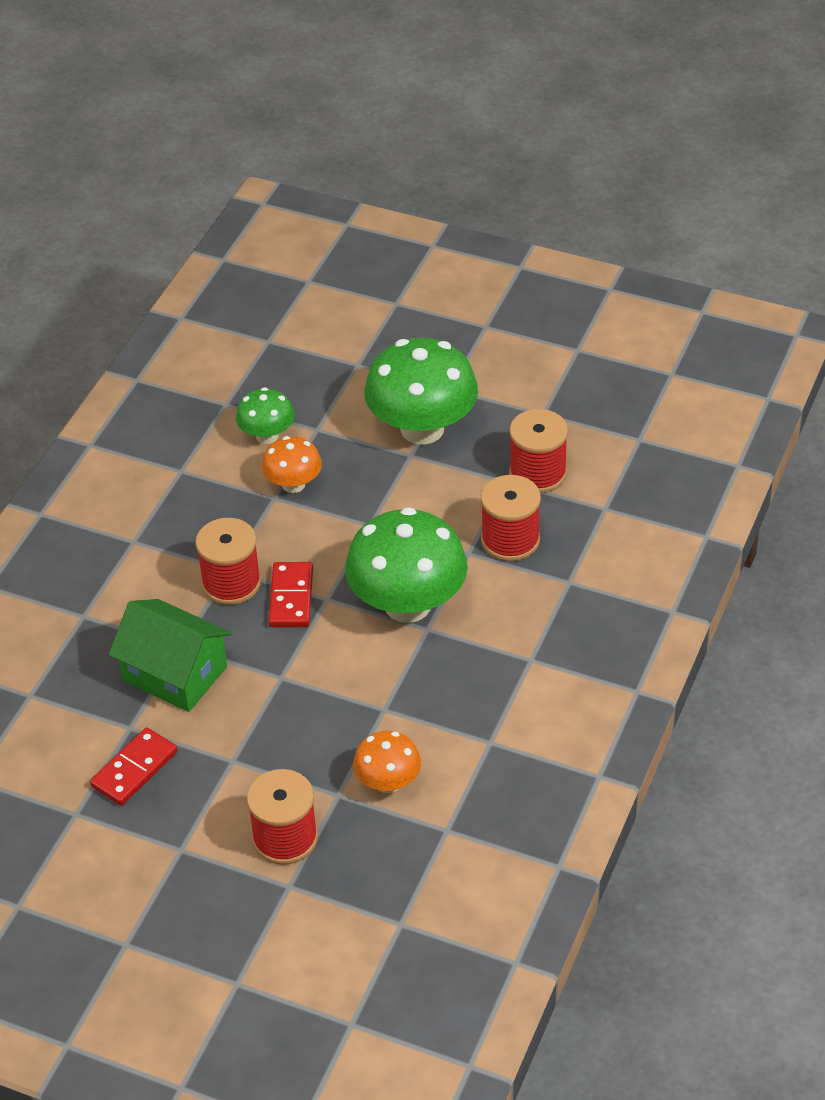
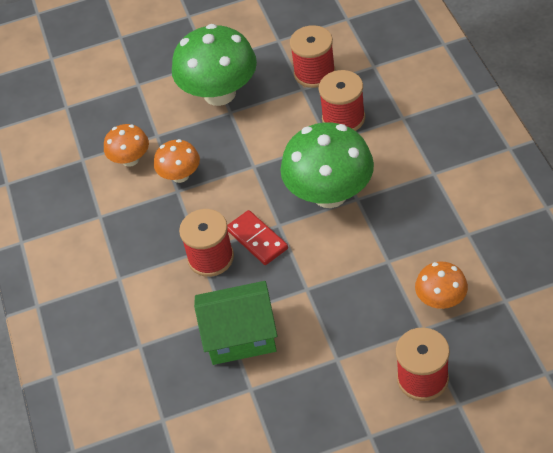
camera: 35 degrees left, 5 degrees up
red domino [90,727,178,806] -> none
green mushroom [236,387,295,444] -> orange mushroom [104,124,149,167]

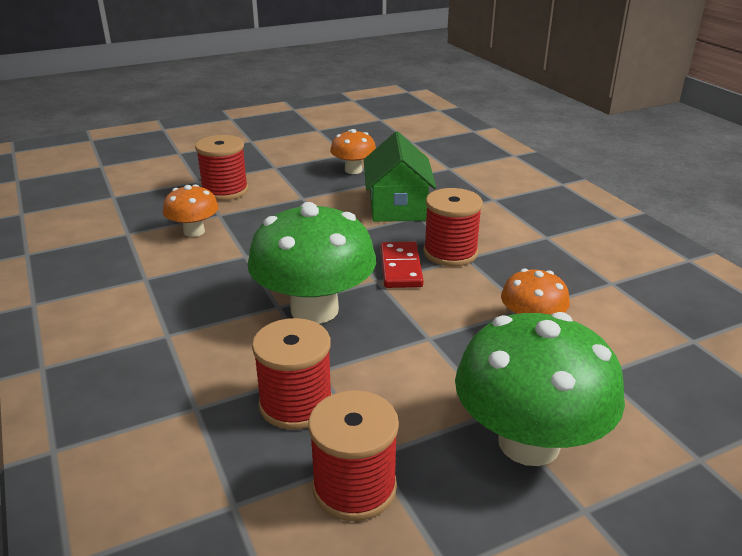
camera: 165 degrees right, 20 degrees down
orange mushroom [104,124,149,167] -> orange mushroom moved to [330,129,376,174]
green house [194,281,277,365] -> green house turned 75 degrees counterclockwise [364,131,436,222]
red domino [227,210,288,265] -> red domino turned 45 degrees clockwise [381,242,424,288]

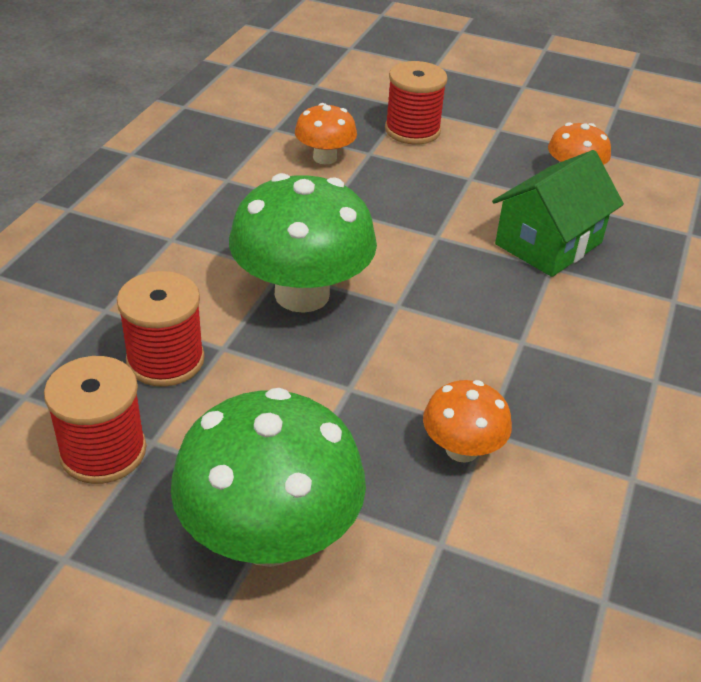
camera: 45 degrees right, 10 degrees up
red domino [381,242,424,288] -> none
red spool [423,188,483,266] -> none

